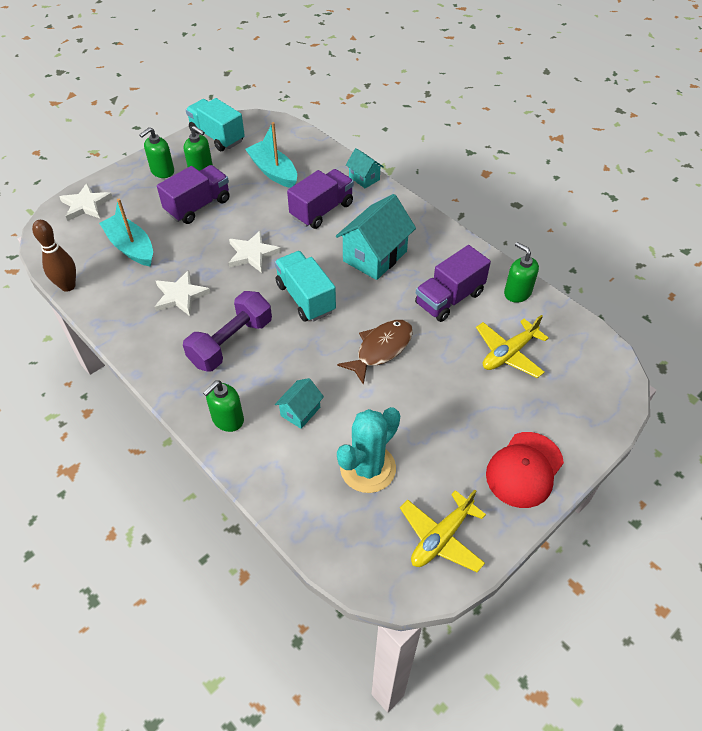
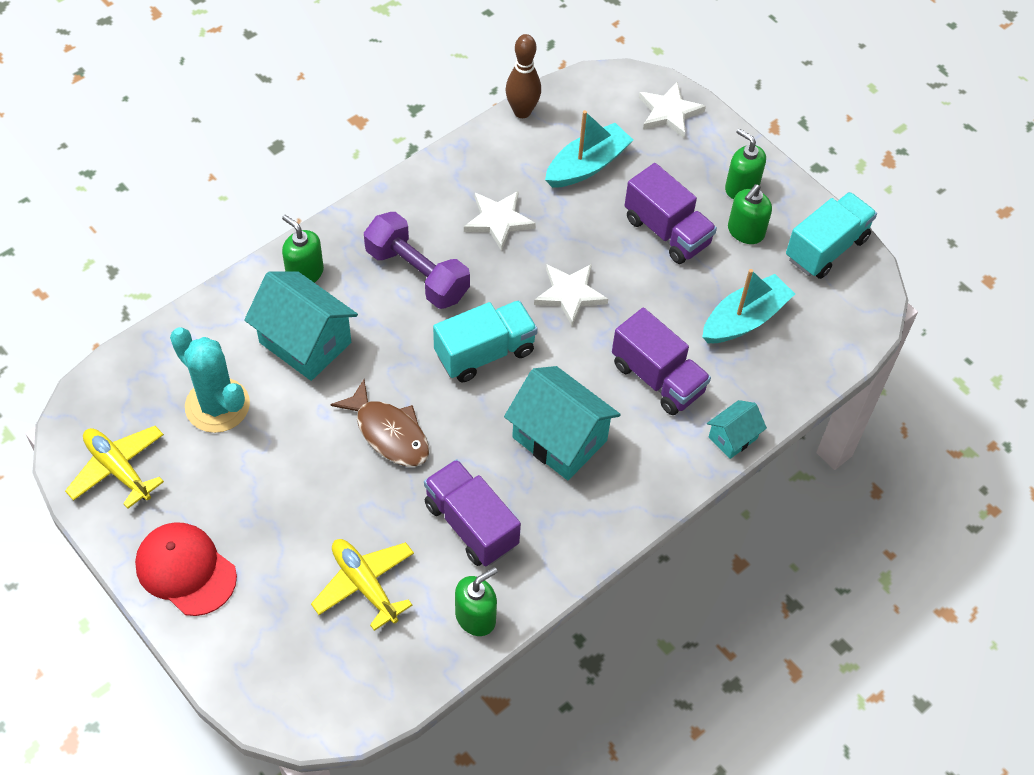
camera: 90 degrees right, 5 degrees up
turquoise house [275,378,324,429] -> turquoise house [244,271,358,381], size x1.91

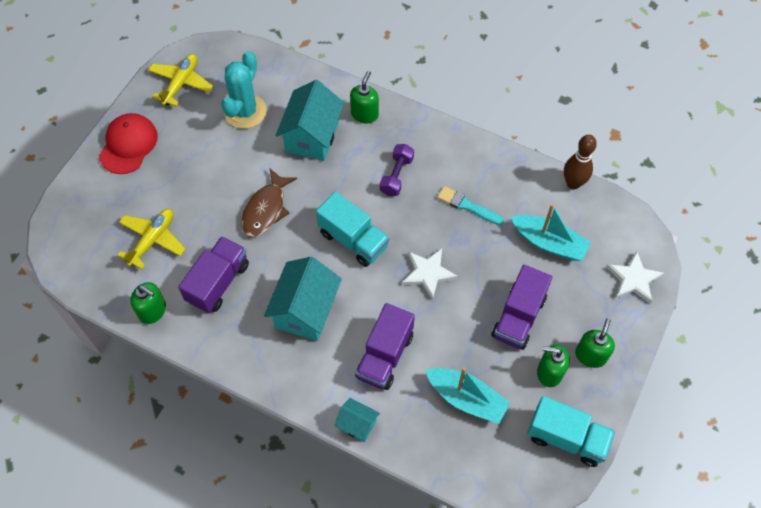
camera: 70 degrees right, 5 degrees up
purple dumbbell [364,212,470,309] -> purple dumbbell [380,144,414,196], size x0.64
white star [464,191,536,251] -> turquoise brush [437,186,504,225]

